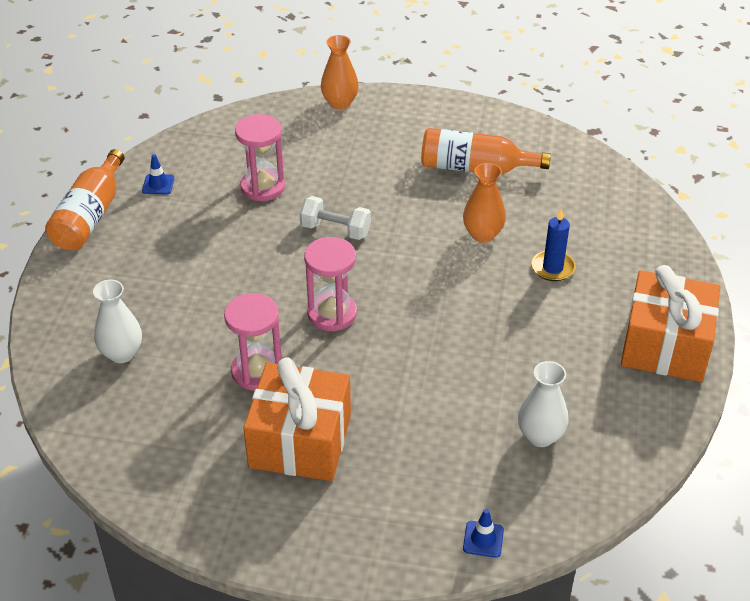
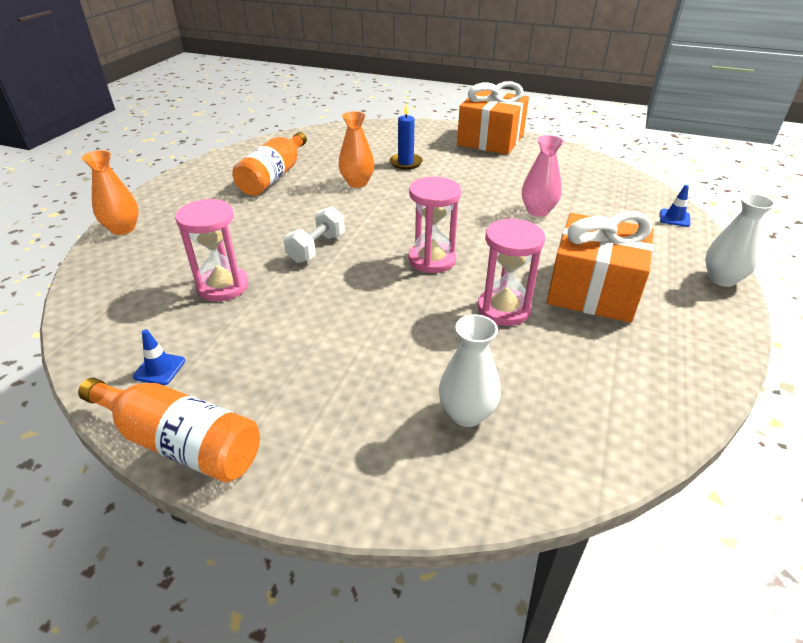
camera: 80 degrees left, 5 degrees down
white vase [518,361,568,447] -> white vase moved to [705,193,775,287]
none -> pink vase [522,135,564,217]

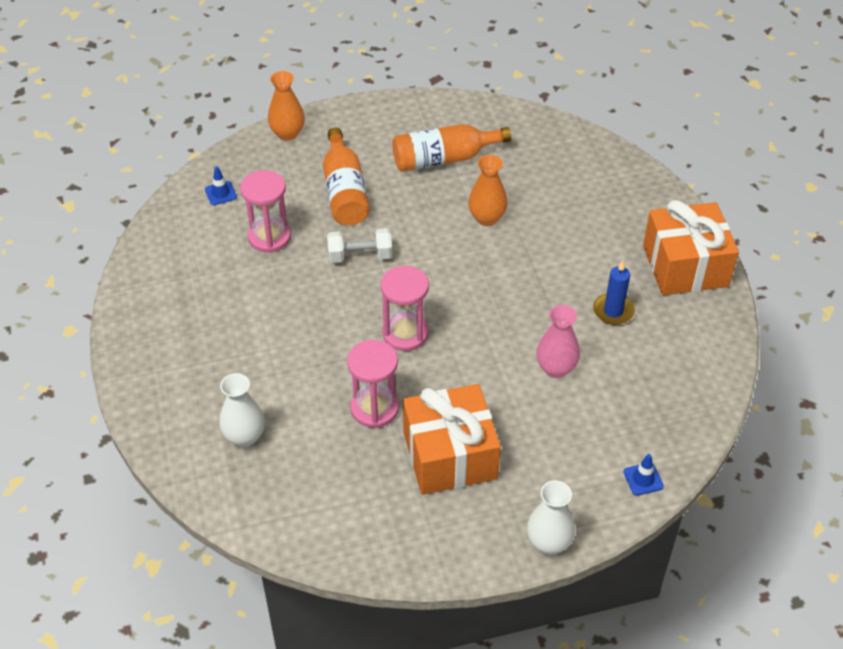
camera: 55 degrees right, 10 degrees up
orange bottle [78,378,260,483] -> orange bottle moved to [323,127,370,225]
blue traffic cone [133,329,185,385] -> blue traffic cone moved to [205,166,237,205]
blue candle [389,102,423,170] -> blue candle moved to [593,260,635,325]

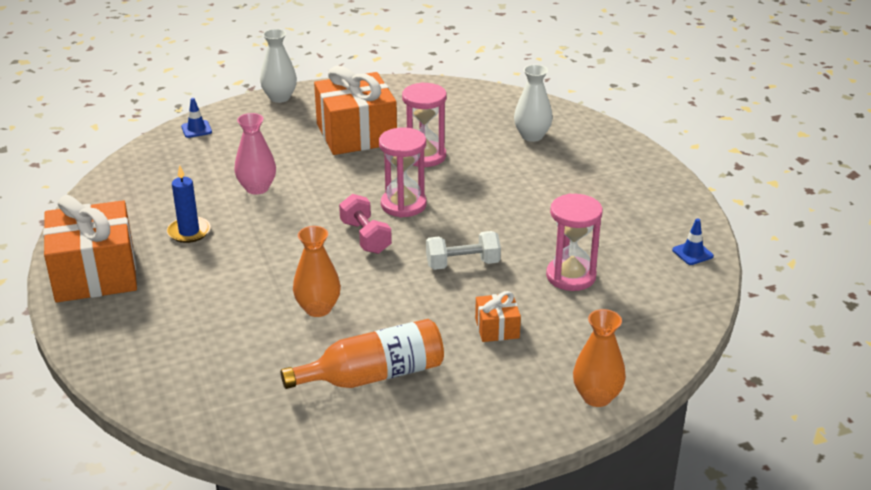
camera: 175 degrees right, 15 degrees down
blue traffic cone [205,166,237,205] -> blue traffic cone moved to [672,218,714,265]
orange bottle [323,127,370,225] -> orange gift [475,291,521,342]
none -> pink dumbbell [339,194,392,254]

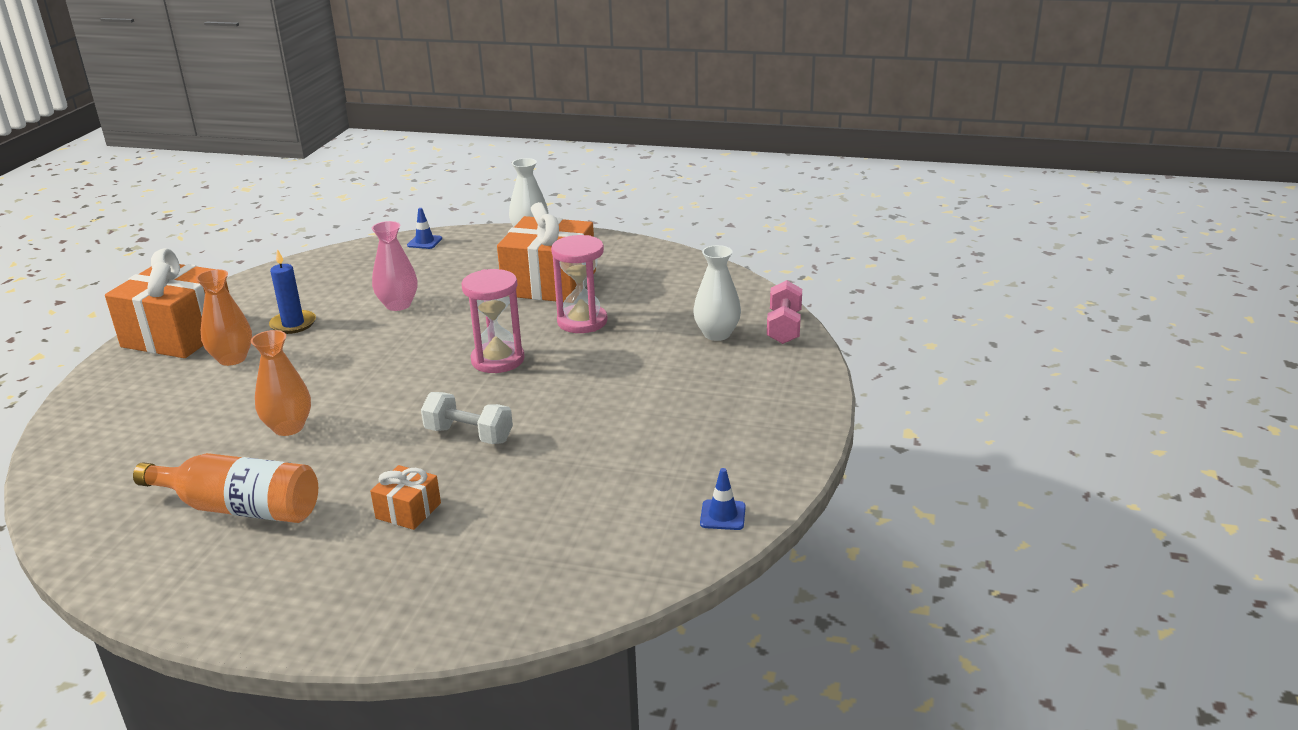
camera: 35 degrees right, 5 degrees down
pink dumbbell [339,194,392,254] -> pink dumbbell moved to [767,280,802,344]
pink hourglass [546,194,603,291] -> none
orange vase [573,309,626,407] -> orange vase moved to [196,269,252,366]

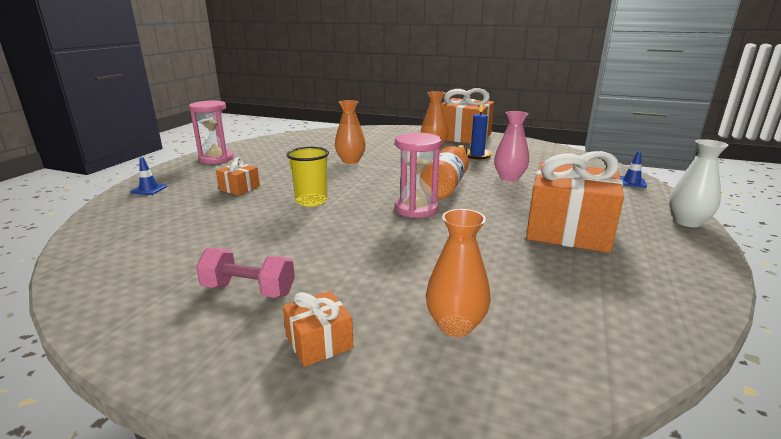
camera: 95 degrees right, 5 degrees down
orange bottle [133,453,318,523] -> orange bottle moved to [420,145,469,199]
white dumbbell [421,392,513,444] -> yellow cup [286,147,329,207]
pink hourglass [551,235,608,333] -> pink hourglass moved to [189,100,234,164]
white vase [693,245,741,341] -> orange vase [426,209,491,337]
blue traffic cone [700,468,746,530] -> blue traffic cone moved to [130,157,167,195]
pink dumbbell [767,280,802,344] -> pink dumbbell moved to [196,248,295,298]
none -> orange gift [283,291,353,367]

